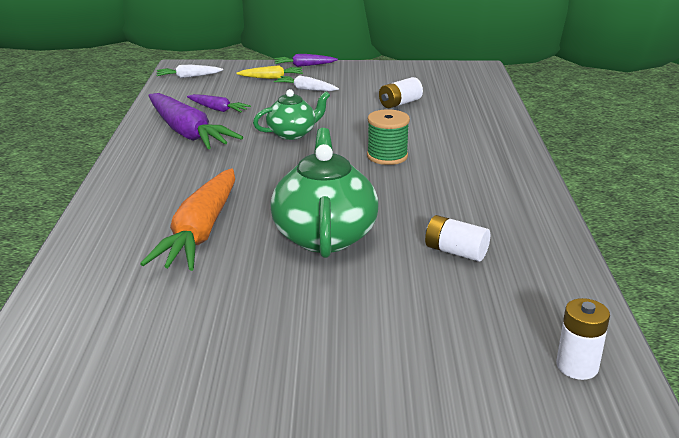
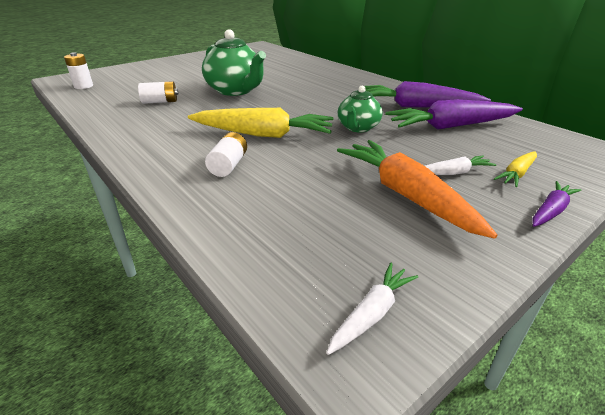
camera: 140 degrees right, 5 degrees up
orange carrot [140,168,235,271] -> orange carrot moved to [337,140,498,239]
white carrot [156,65,223,78] -> white carrot moved to [327,263,418,355]
purple carrot [187,94,251,113] -> purple carrot [385,99,523,130], size x2.03
green spool [367,109,410,165] -> yellow carrot [188,108,334,138]
white battery [379,77,423,108] -> white battery moved to [205,132,247,177]

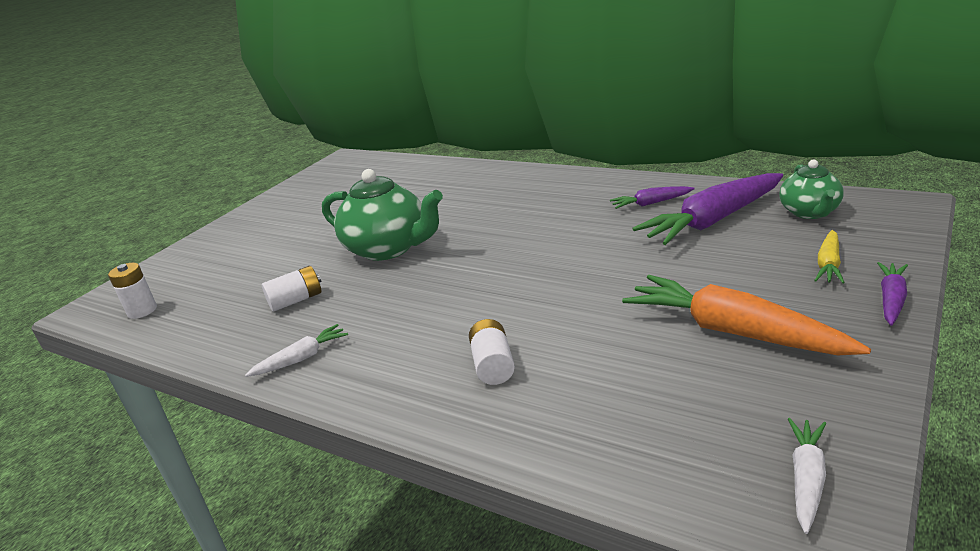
camera: 15 degrees left, 5 degrees down
yellow carrot [188,108,334,138] -> none
green teapot [338,86,383,132] -> green teapot moved to [779,159,844,219]
purple carrot [364,81,491,107] -> purple carrot [610,186,694,209], size x0.49
white carrot [425,156,496,175] -> white carrot moved to [245,324,348,377]

